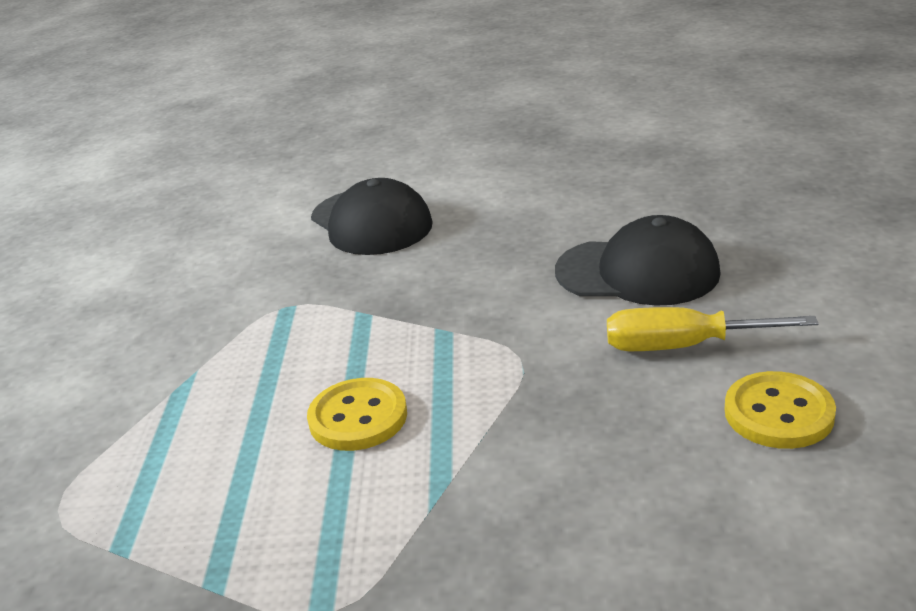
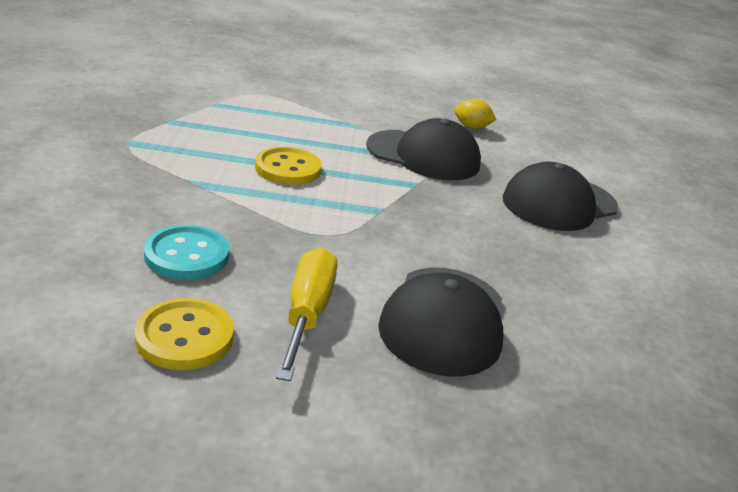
camera: 85 degrees right, 0 degrees up
none -> turquoise button [144,225,229,280]
none -> black cap [366,118,481,180]
none -> yellow lemon [454,99,497,129]

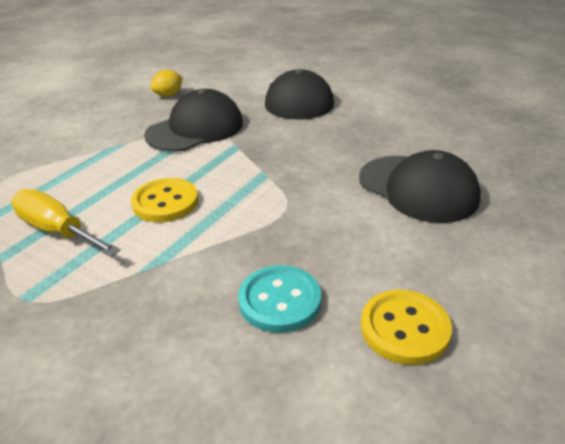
camera: 55 degrees left, 5 degrees up
yellow screwdriver [276,248,337,381] -> yellow screwdriver moved to [11,189,120,256]

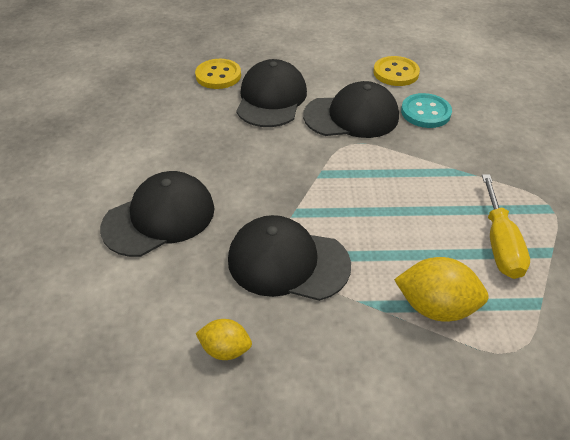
camera: 125 degrees left, 10 degrees up
yellow button [131,178,198,222] -> yellow button moved to [195,59,241,89]
none -> black cap [303,81,399,138]
none -> yellow lemon [394,257,489,321]

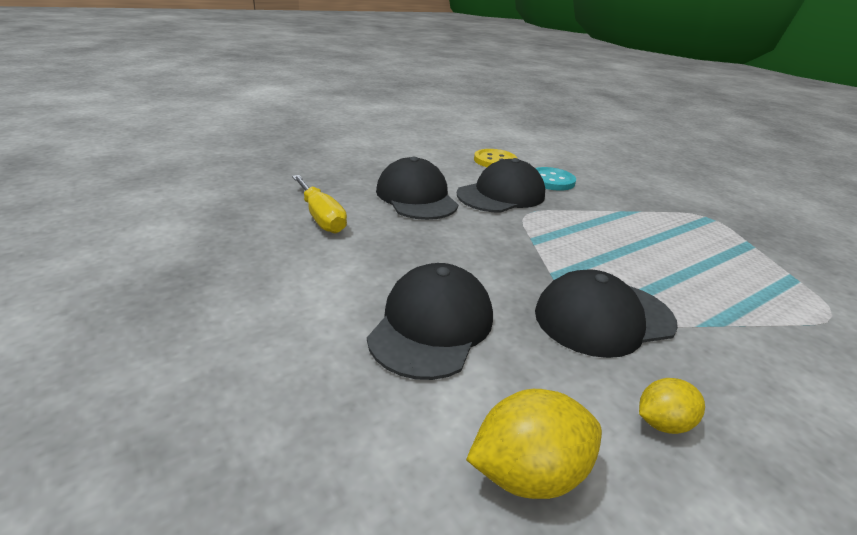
camera: 35 degrees left, 15 degrees down
yellow button [195,59,241,89] -> none
yellow lemon [394,257,489,321] -> yellow lemon moved to [466,389,602,499]
yellow screwdriver [482,174,530,279] -> yellow screwdriver moved to [292,175,347,234]

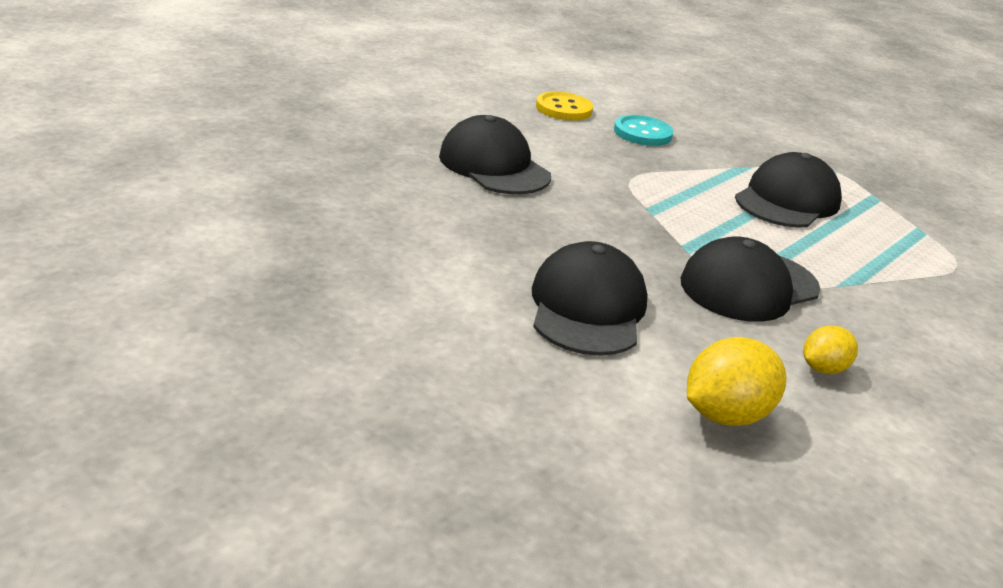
camera: 15 degrees left, 0 degrees up
yellow screwdriver [292,175,347,234] -> none
black cap [457,158,545,213] -> black cap moved to [735,152,842,228]

